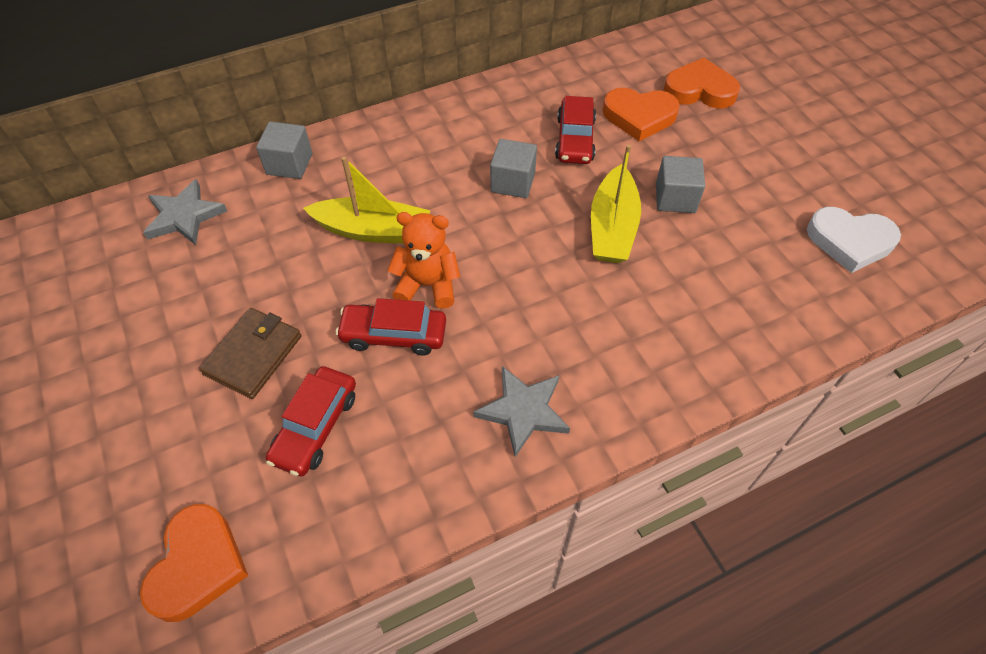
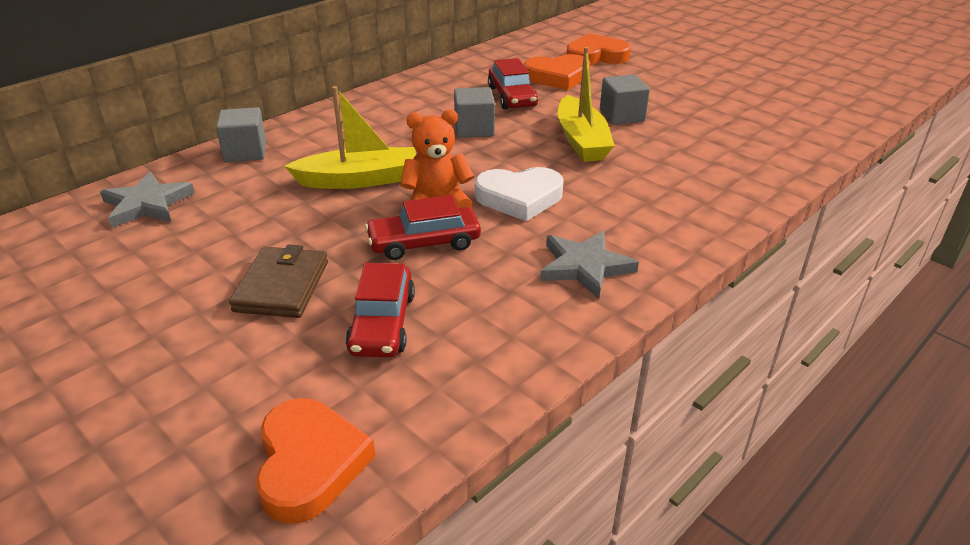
camera: 20 degrees left, 20 degrees down
white heart [807,207,901,273] -> white heart moved to [475,167,564,221]

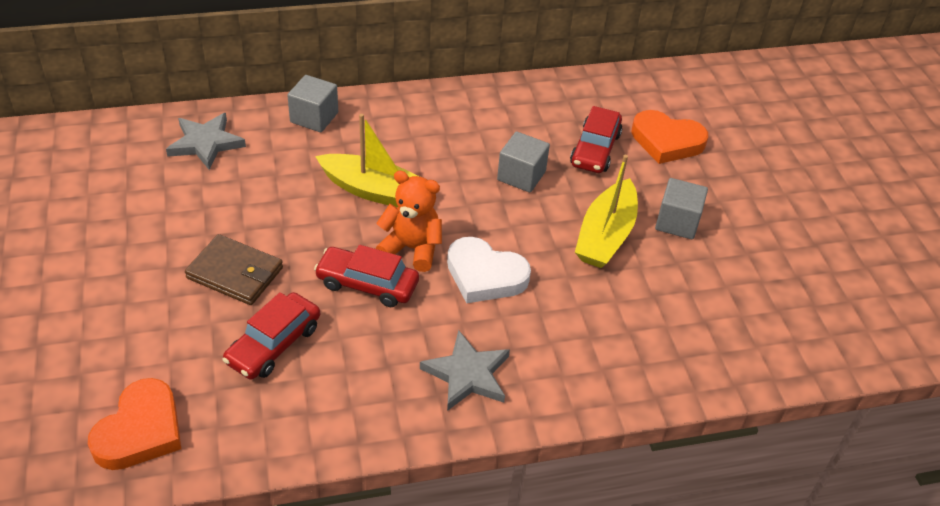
camera: 30 degrees right, 10 degrees up
brown wallet [229,244,328,318] -> brown wallet turned 75 degrees clockwise [185,234,283,305]
orange heart [566,33,631,65] -> none

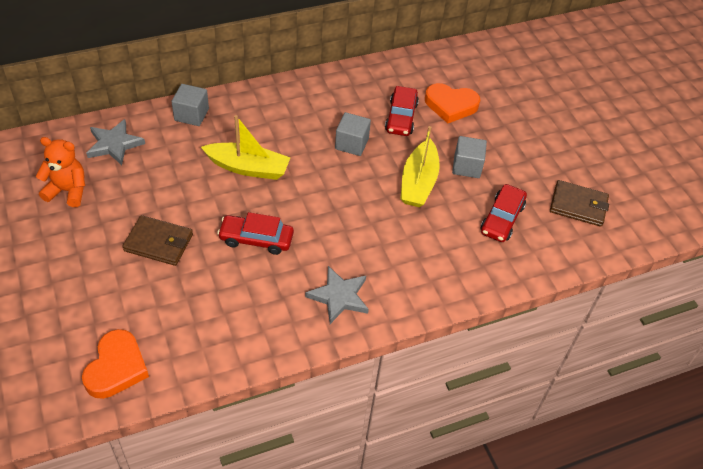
camera: 10 degrees left, 5 degrees up
red car [223,292,320,380] -> red car moved to [481,184,527,242]
orange teddy bear [376,171,442,272] -> orange teddy bear moved to [36,137,85,207]
white heart [447,237,531,303] -> none
none -> brown wallet [550,180,609,227]

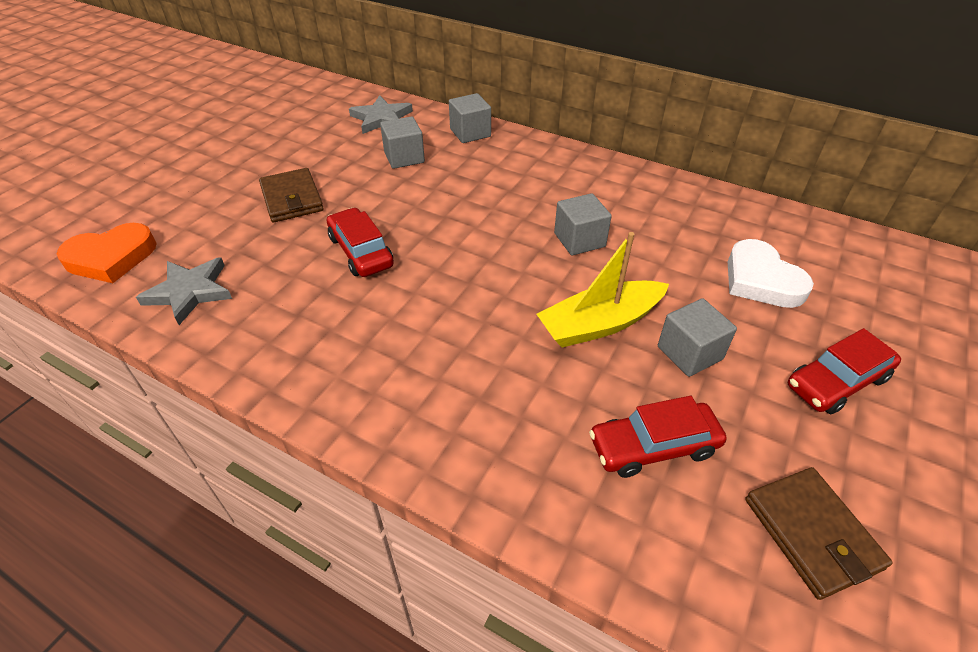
camera: 55 degrees right, 5 degrees down
orange teddy bear [36,137,85,207] -> none
yellow boat [201,115,290,180] -> none
grey star [305,266,369,324] -> grey star moved to [136,257,232,325]
red car [385,86,419,136] -> red car moved to [788,328,901,414]
orange heart [425,83,480,123] -> white heart [728,239,814,308]
none -> grey cube [380,116,425,169]

